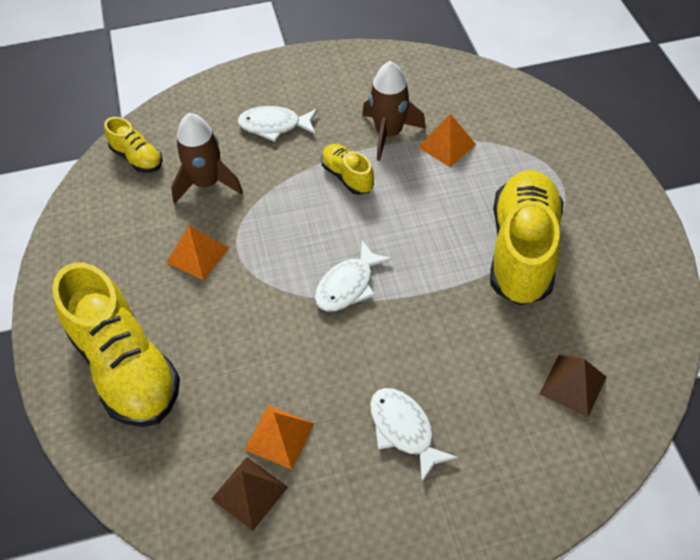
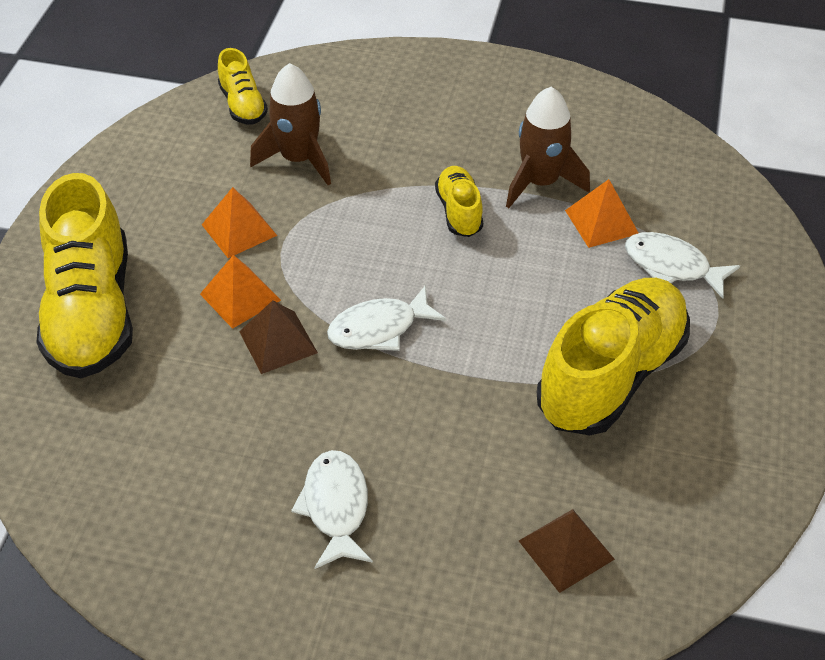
camera: 25 degrees right, 5 degrees down
brown pyramid [211,457,288,531] -> brown pyramid moved to [239,300,318,374]
white fish [237,106,318,142] -> white fish moved to [625,232,740,299]
orange pyramid [244,405,314,469] -> orange pyramid moved to [200,255,281,329]

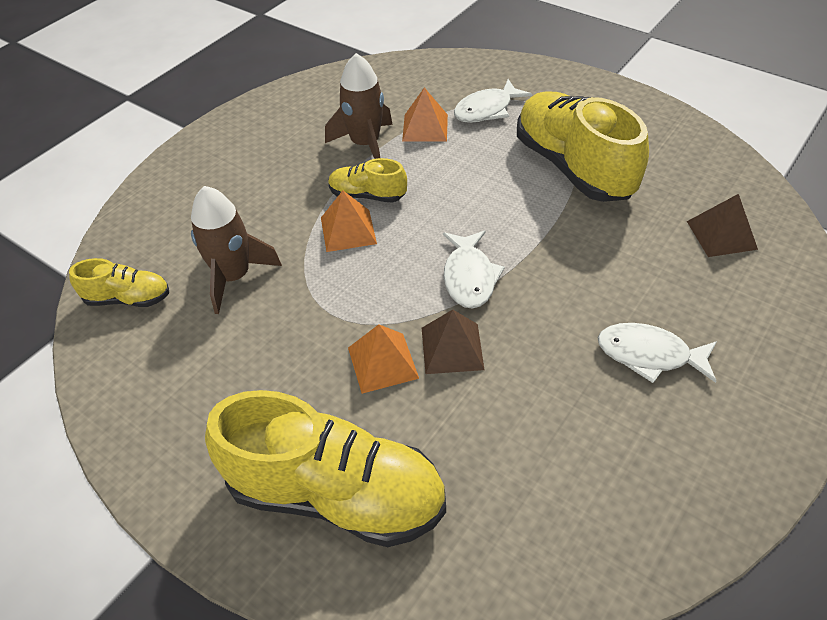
camera: 65 degrees left, 0 degrees up
orange pyramid [202,187,277,258] -> orange pyramid moved to [321,190,377,252]

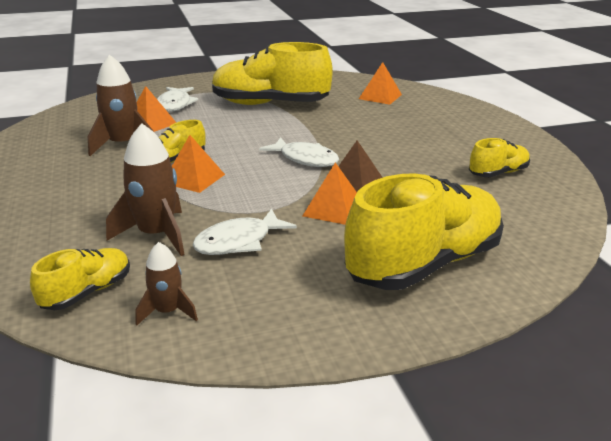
camera: 55 degrees left, 20 degrees down
white fish [598,323,717,383] -> white fish moved to [192,209,297,255]
brown pyramid [687,194,758,257] -> orange pyramid [359,62,402,105]
none -> brown rocket [135,242,198,325]
none -> yellow shoe [469,138,530,177]

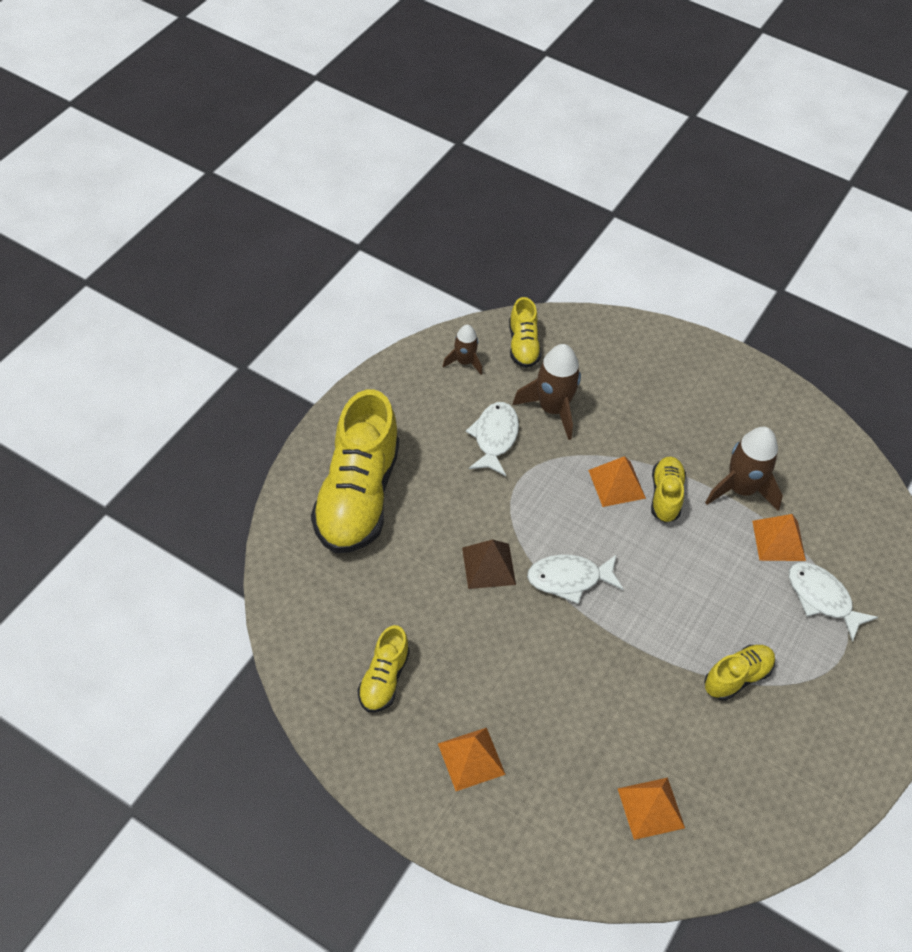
camera: 135 degrees right, 25 degrees up
yellow shoe [212,42,333,105] -> yellow shoe [704,645,775,701], size x0.49
orange pyramid [303,162,357,225] -> orange pyramid moved to [438,728,506,791]

